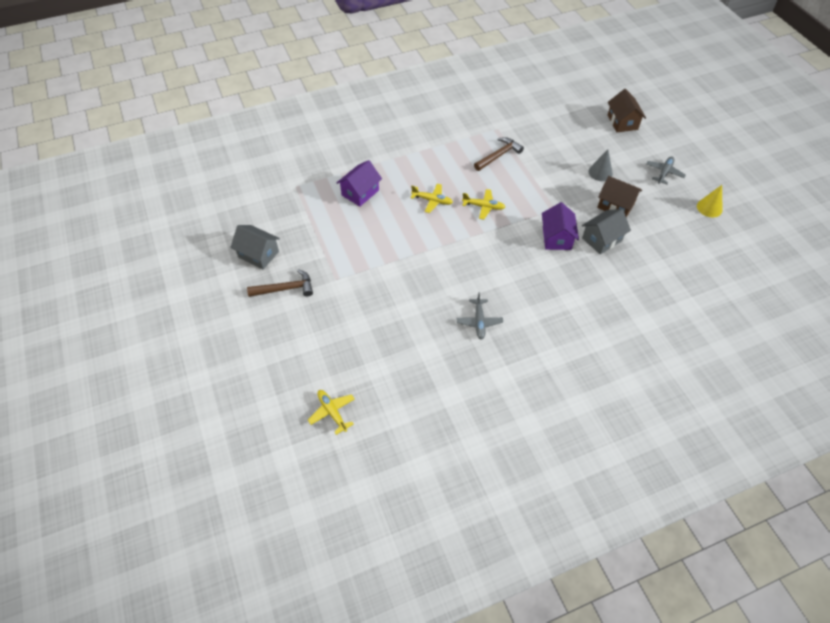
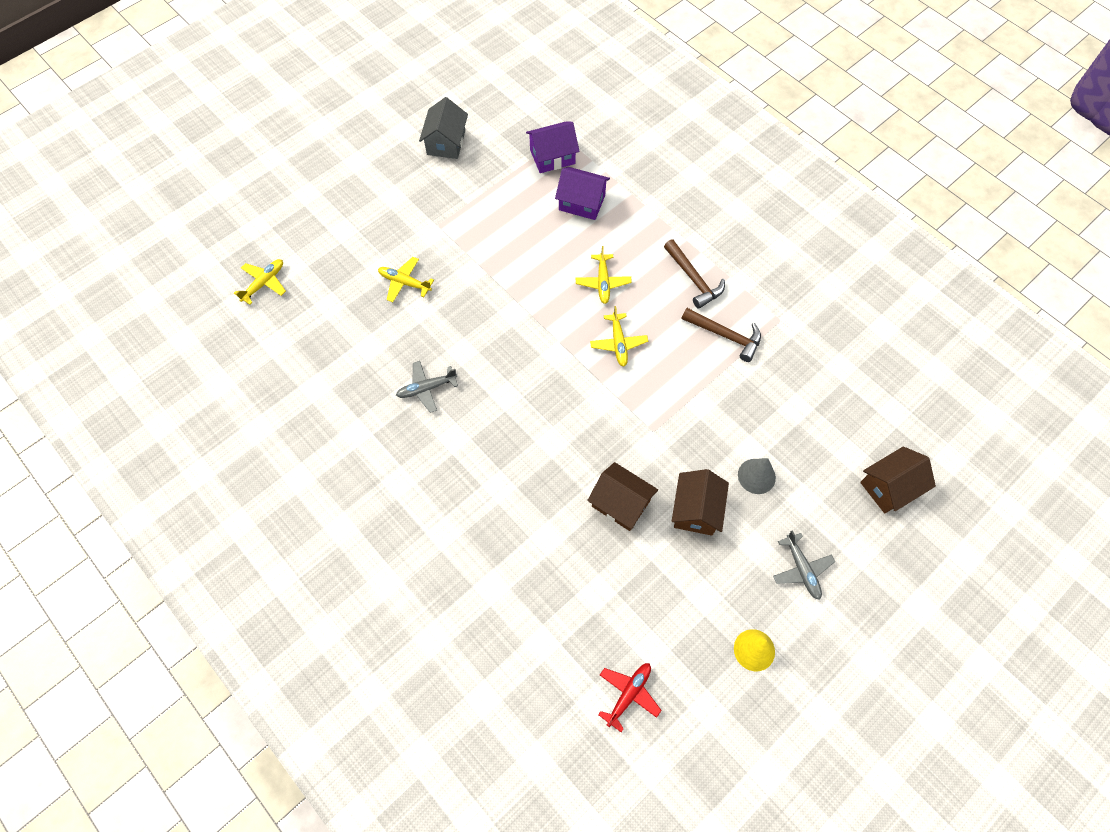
camera: 70 degrees right, 10 degrees up
brown hammer [247,269,313,297] -> brown hammer moved to [664,240,725,309]
purple house [542,202,579,250] -> purple house moved to [526,122,580,173]
grey house [582,209,631,255] -> brown house [587,462,658,531]
grey plane [647,156,686,184] -> grey plane turned 60 degrees clockwise [773,530,835,600]
none -> yellow plane [378,257,434,302]
none -> red plane [598,663,661,732]

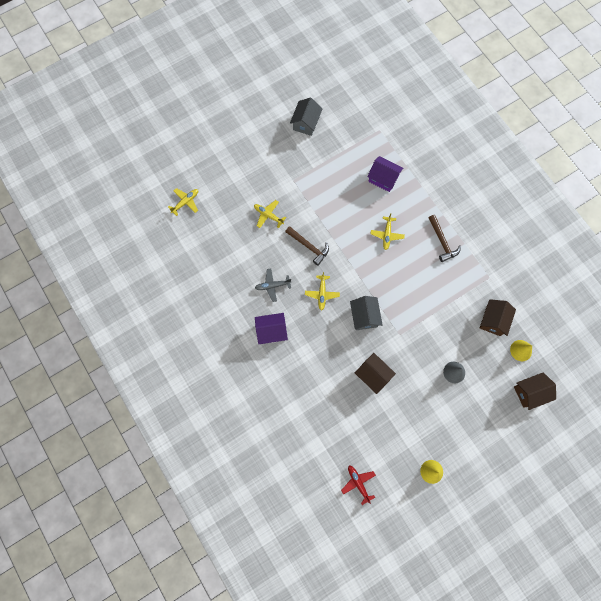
camera: 10 degrees right, 10 degrees up
purple house [526,122,580,173] -> purple house moved to [255,313,288,344]
yellow plane [590,306,648,367] -> yellow plane moved to [305,272,340,311]
red plane [598,663,661,732] -> red plane turned 75 degrees counterclockwise [341,466,376,505]
brown house [672,469,729,536] -> brown house moved to [480,299,516,336]
brown hammer [681,308,761,362] -> brown hammer moved to [285,226,329,266]
grey plane [773,530,835,600] -> none
none -> grey house [350,296,383,330]
none -> yellow cone [510,340,532,361]

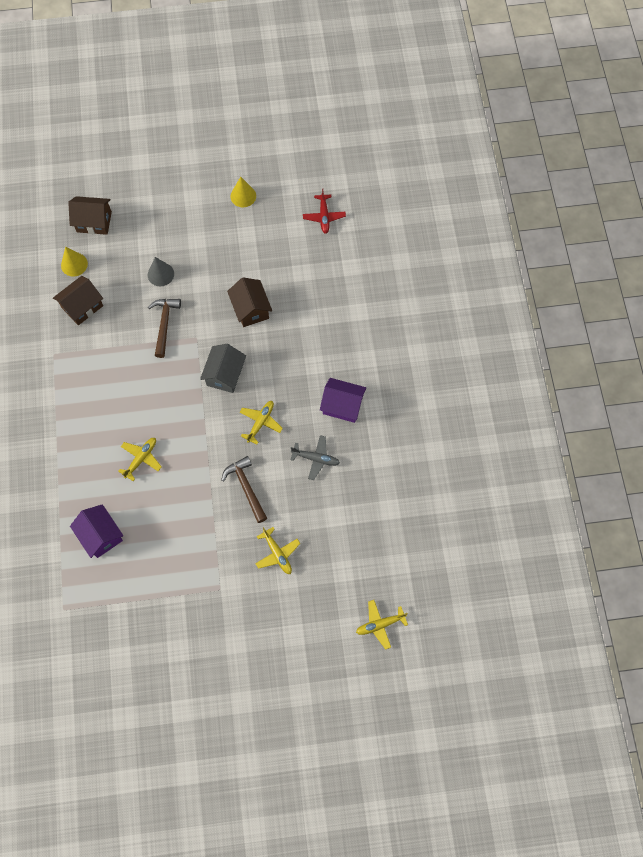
camera: 155 degrees left, 5 degrees down
grey house [290,98,323,136] -> none
brown hammer [429,215,461,262] -> brown hammer moved to [148,299,181,358]

